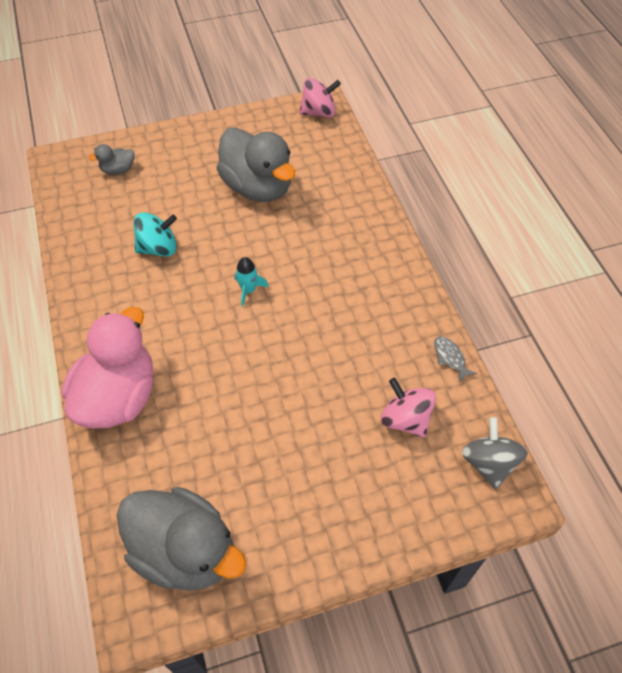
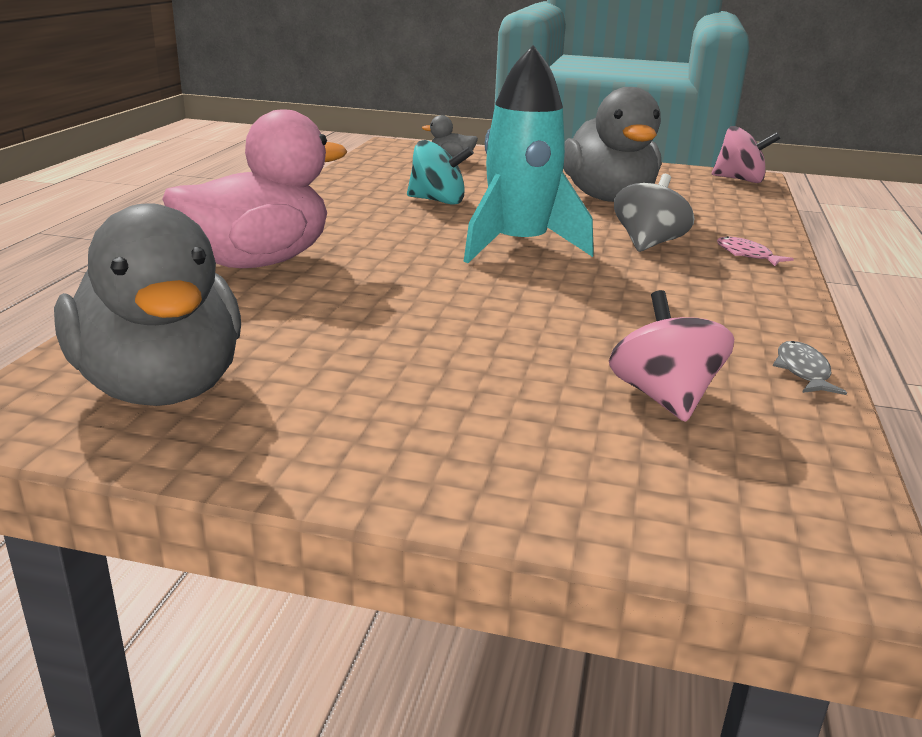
camera: 30 degrees right, 30 degrees down
turquoise rocket [235,257,269,307] -> turquoise rocket [464,45,594,263], size x2.35
grey spinning top [462,417,528,489] -> grey spinning top moved to [614,174,695,252]
none -> pink fish [717,236,794,266]

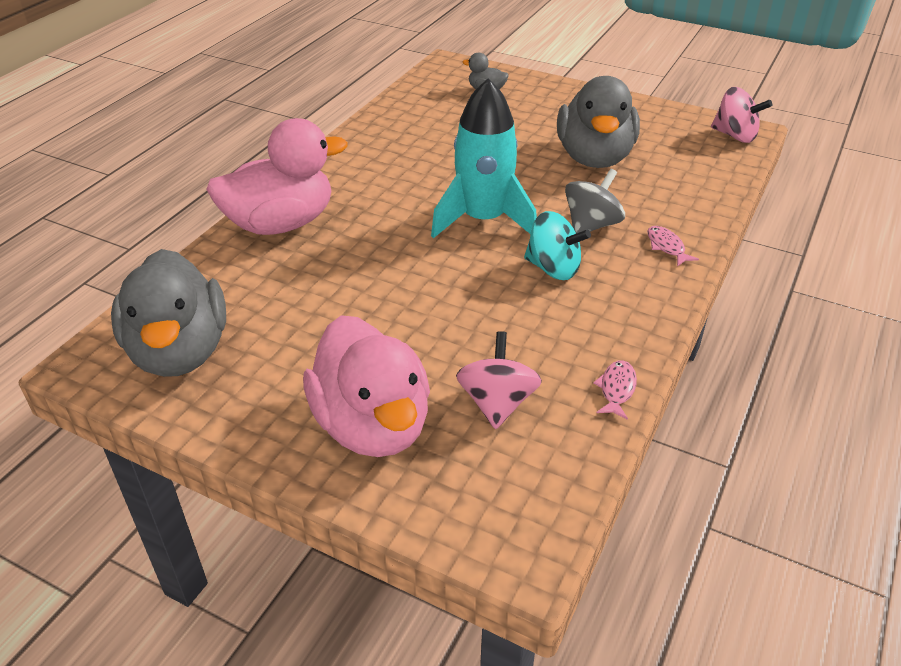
camera: 15 degrees right, 15 degrees up
turquoise spinning top [407,140,474,205] -> turquoise spinning top moved to [524,211,591,280]
grey fish [773,341,847,395] -> pink fish [593,360,637,420]
none -> pink duck [303,315,430,457]

